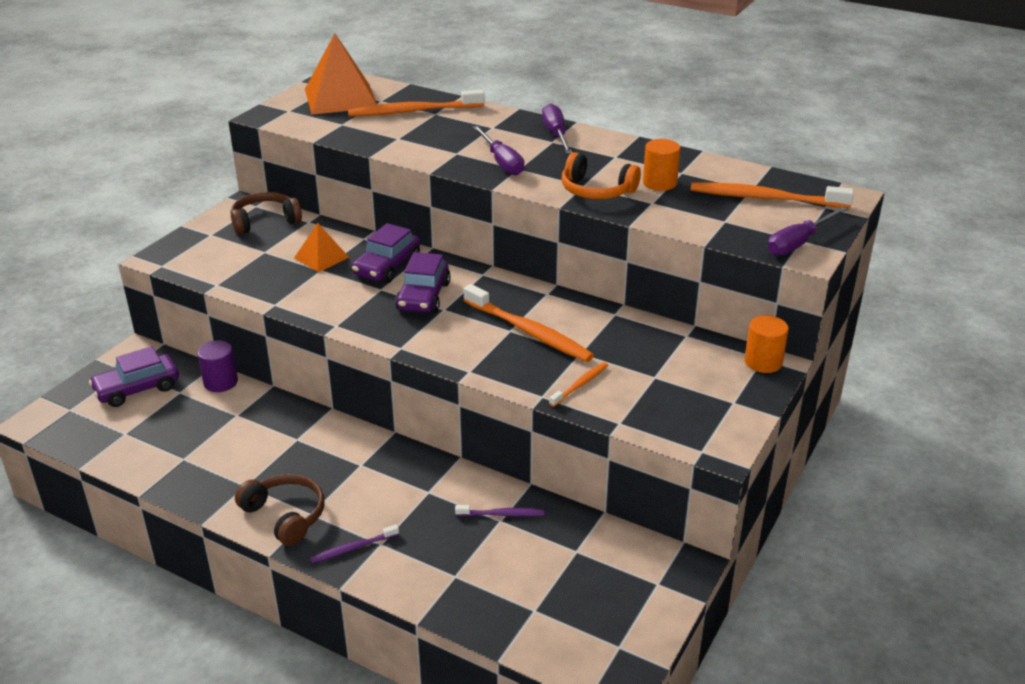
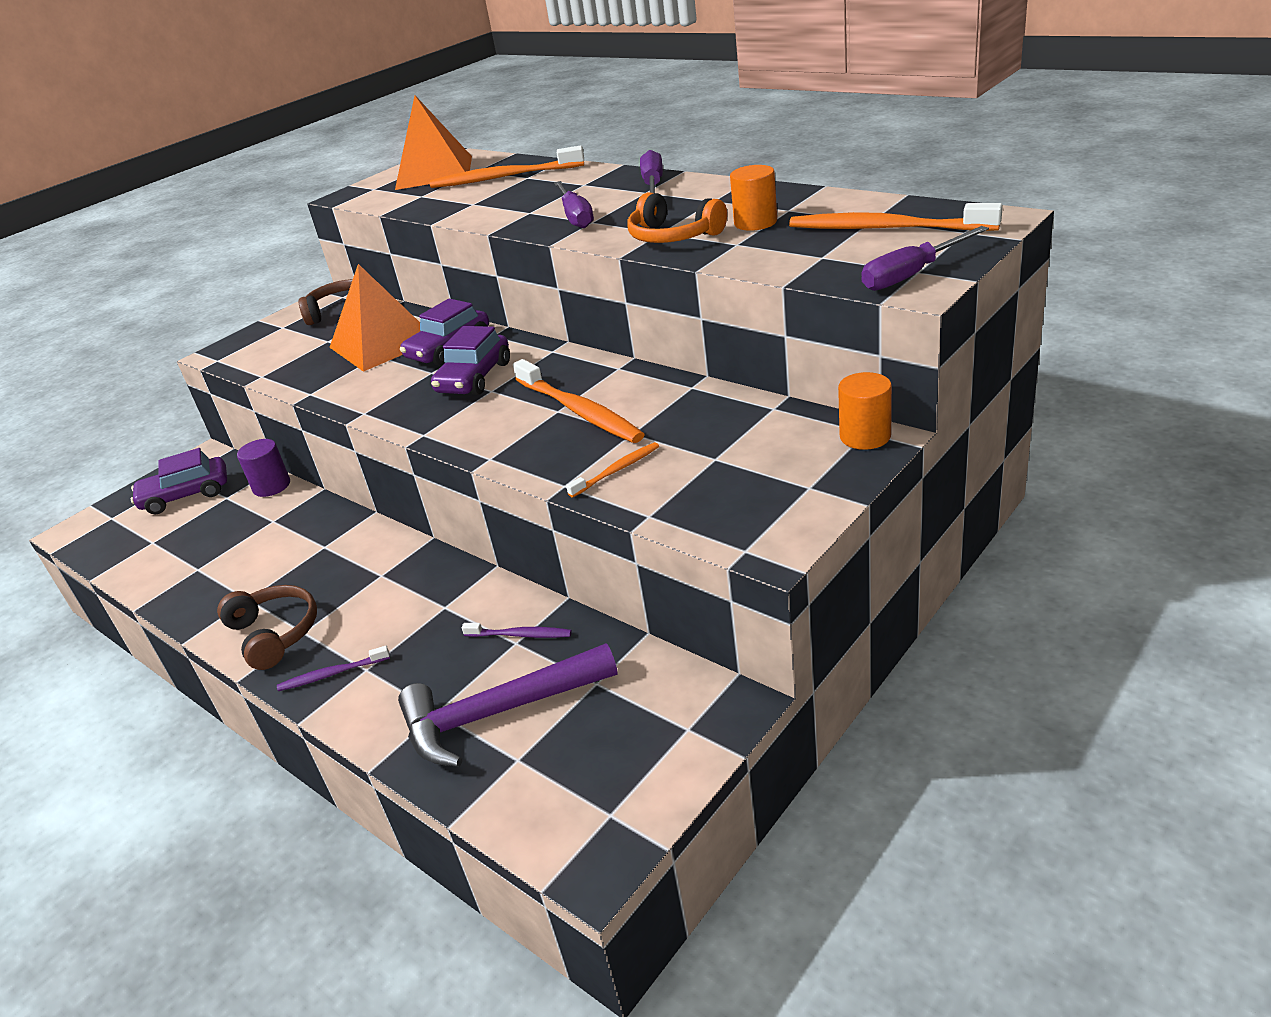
camera: 15 degrees right, 0 degrees up
orange pyramid [294,223,349,272] -> orange pyramid [329,264,420,372], size x1.85
none -> purple hammer [398,643,618,767]

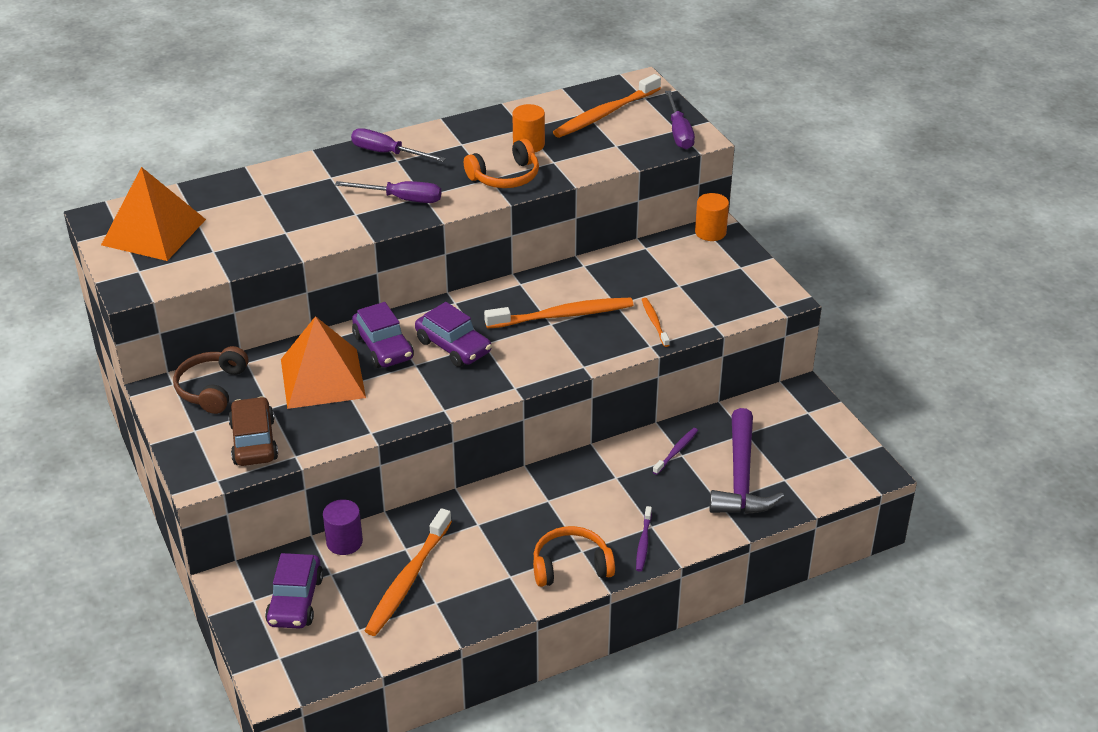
camera: 70 degrees left, 5 degrees up
brown headphones [217,585,317,670] -> orange headphones [533,526,615,587]
orange toothbrush [430,145,584,188] -> orange toothbrush moved to [365,508,452,636]
none -> brown car [228,396,278,466]

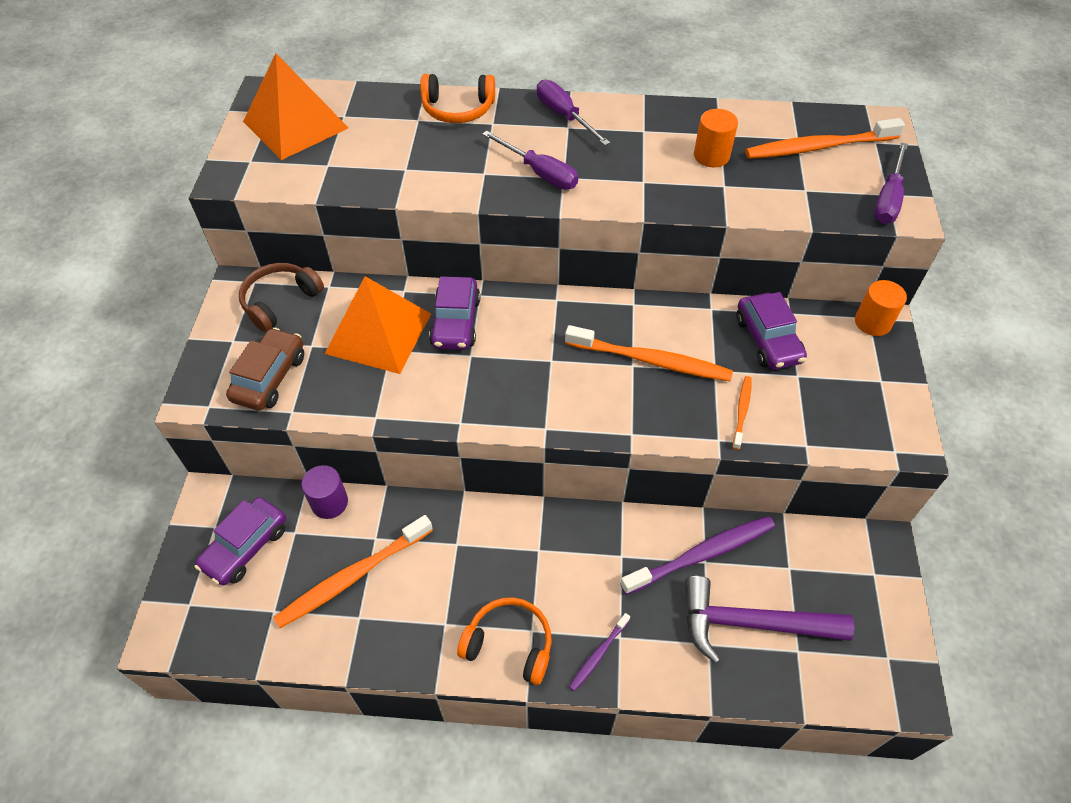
camera: 30 degrees right, 15 degrees up
purple car [415,302,492,367] -> purple car moved to [736,292,807,370]
orange headphones [464,139,539,188] -> orange headphones moved to [420,74,495,123]
purple toothbrush [653,428,698,475] -> purple toothbrush [620,516,775,595], size x1.98
purple hammer [710,408,784,514] -> purple hammer turned 60 degrees clockwise [685,576,854,664]

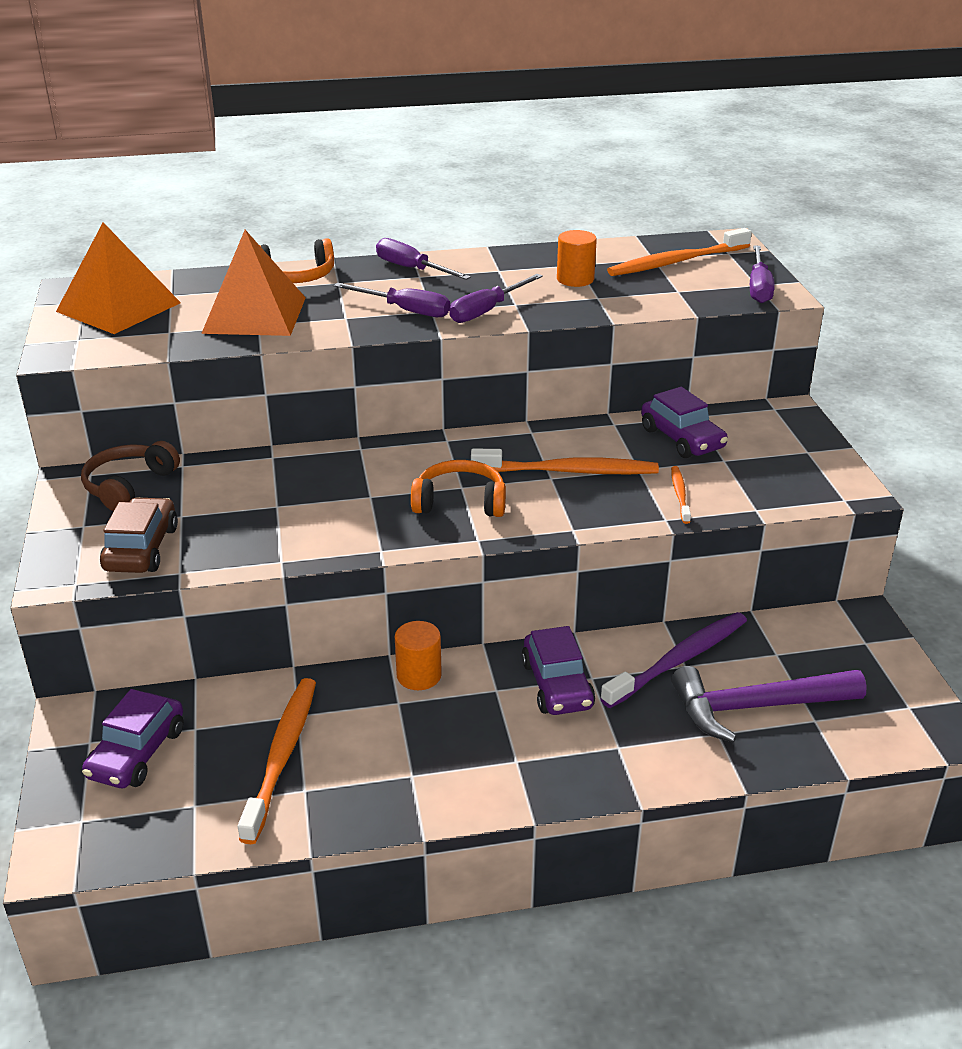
camera: 15 degrees left, 20 degrees down
orange toothbrush [273,515,433,628] -> orange toothbrush turned 150 degrees clockwise [238,678,316,844]
purple cylinder [301,465,348,519] -> none
orange pyramid [325,276,431,374] -> orange pyramid moved to [201,230,306,336]
purple car [429,276,480,350] -> purple car moved to [521,626,595,715]
orange headphones [457,597,552,685] -> orange headphones moved to [411,460,506,517]
purple toothbrush [569,613,630,691] -> none
orange cylinder [855,280,907,336] -> orange cylinder moved to [395,621,442,690]
none -> purple screwdriver [449,274,543,323]

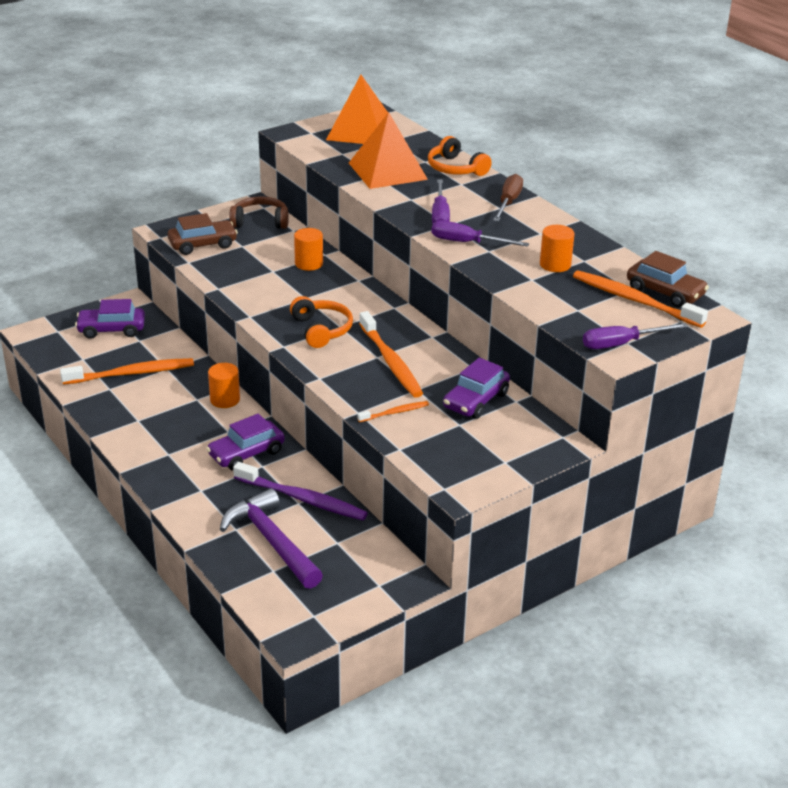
camera: 65 degrees right, 0 degrees up
purple screwdriver [376,238,471,280] -> brown screwdriver [493,174,523,221]
none -> orange cylinder [294,228,323,271]
none -> brown car [627,251,709,308]

